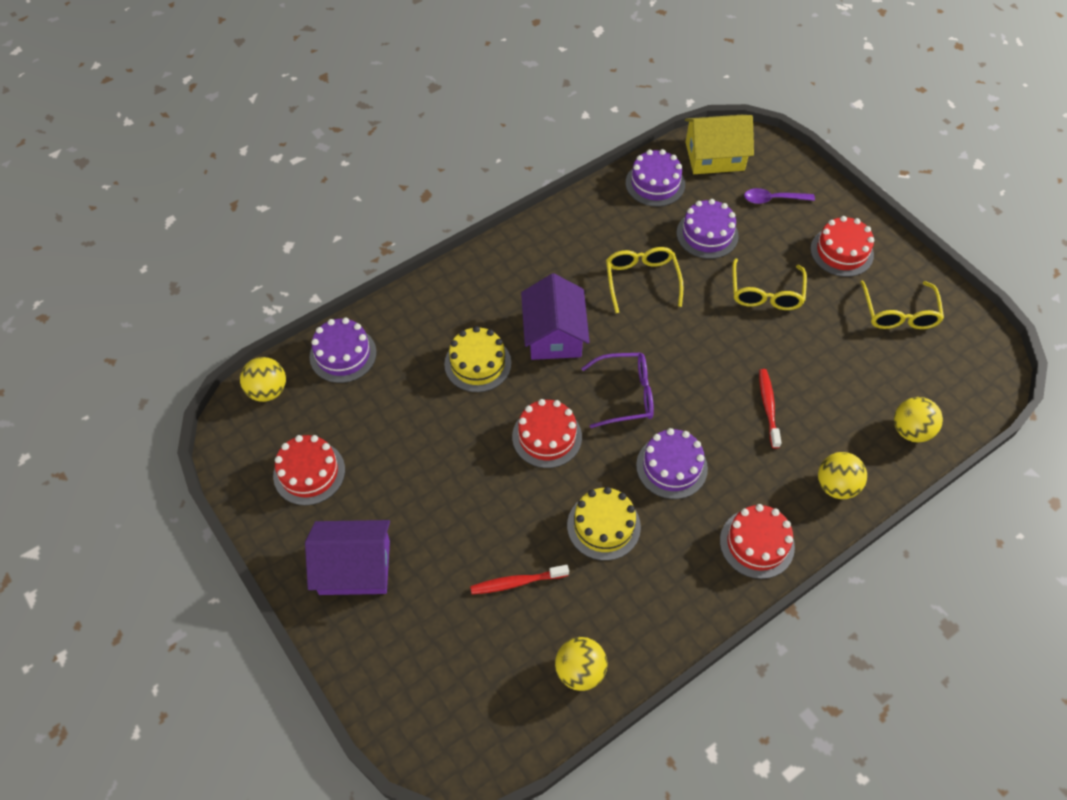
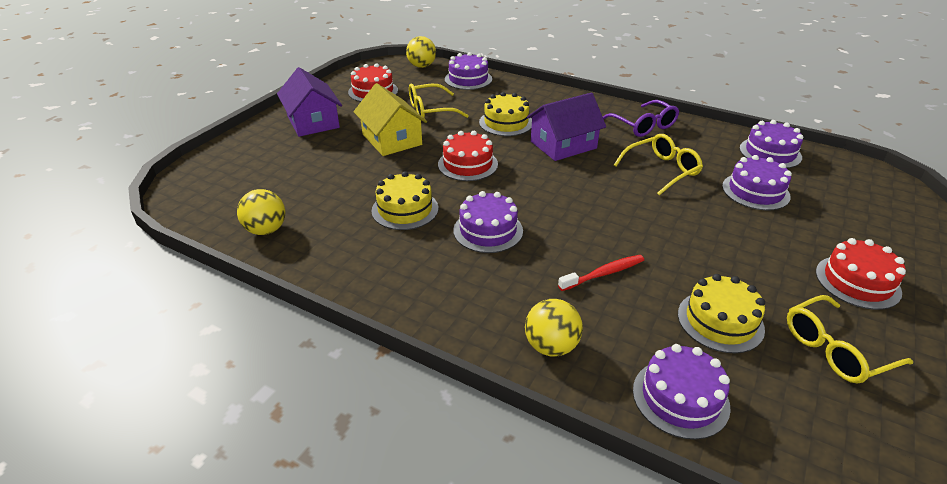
camera: 65 degrees right, 20 degrees down
red toothbrush [470,565,569,594] -> none
purple glasses [581,353,654,428] -> purple glasses moved to [603,100,679,137]
yellow house [685,115,754,174] -> yellow house moved to [354,83,427,156]
red cake [720,504,795,579] -> none
yellow glasses [732,258,807,310] -> yellow glasses moved to [409,84,469,121]
purple spoon [744,188,815,204] -> none
yellow ball [894,397,943,443] -> purple cake [633,344,731,440]
none -> yellow cake [678,274,765,353]

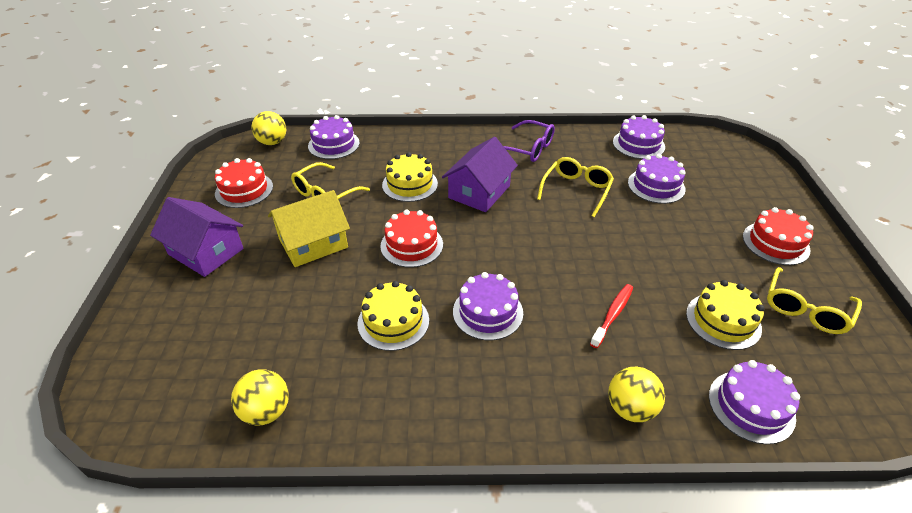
camera: 30 degrees left, 5 degrees up
yellow house [354,83,427,156] -> yellow house turned 60 degrees counterclockwise [268,190,350,267]

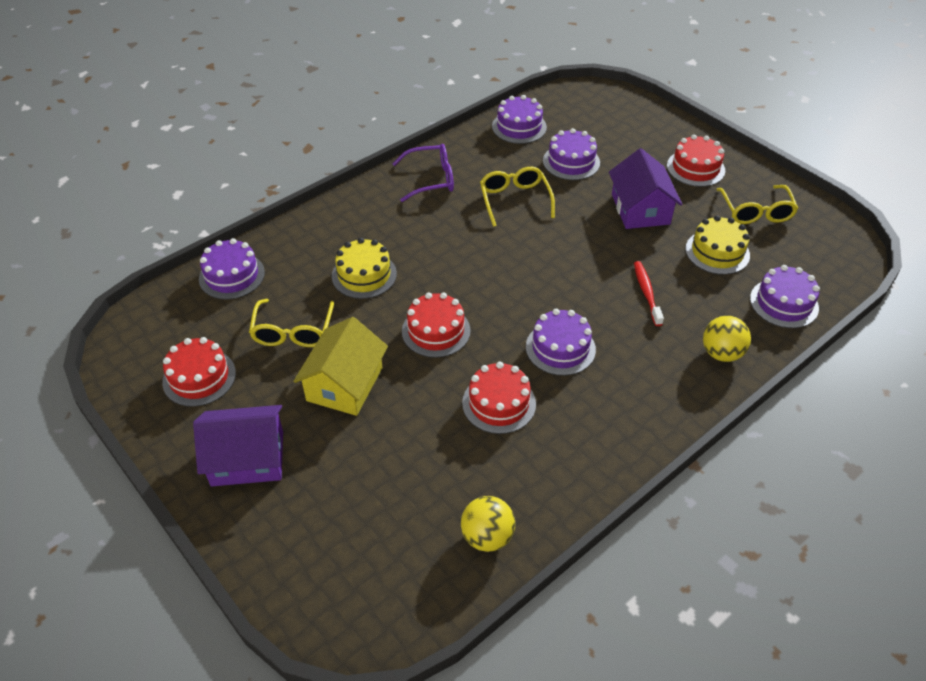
camera: 40 degrees left, 5 degrees up
yellow ball [251,111,286,145] -> none
yellow cake [357,281,429,351] -> red cake [462,362,536,434]
purple house [442,137,518,212] -> purple house moved to [609,148,682,229]

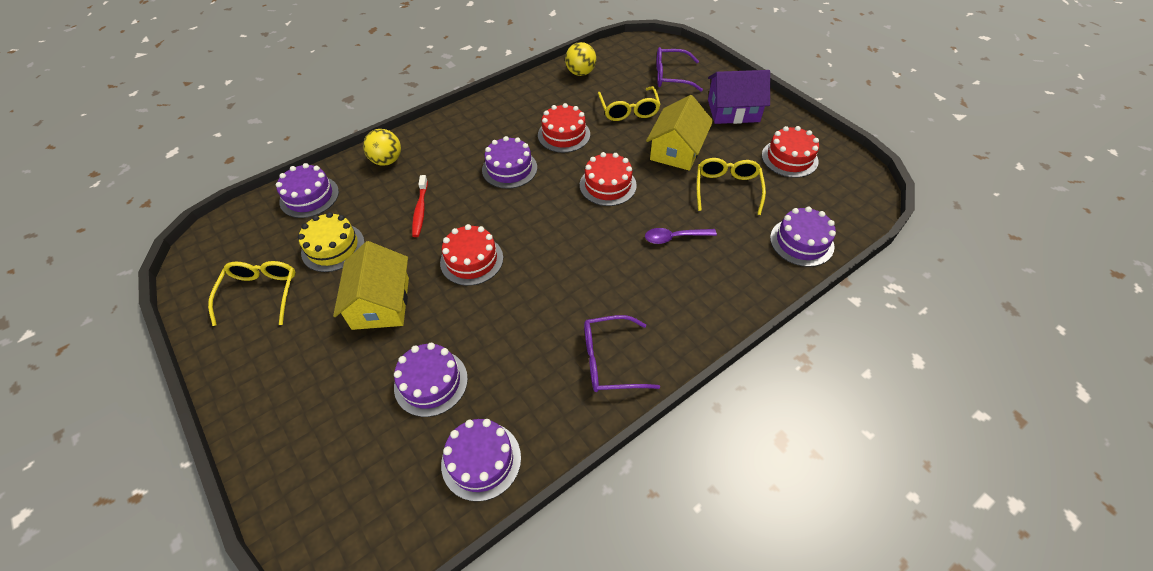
camera: 175 degrees left, 5 degrees up
yellow cake [332,238,397,299] -> purple spoon [645,228,717,244]
yellow glasses [480,167,555,227] -> yellow glasses moved to [598,86,661,121]
purple house [609,148,682,229] -> yellow house [333,241,409,330]
red cake [667,135,725,187] -> red cake moved to [440,224,503,286]
none -> purple glasses [656,47,703,92]

